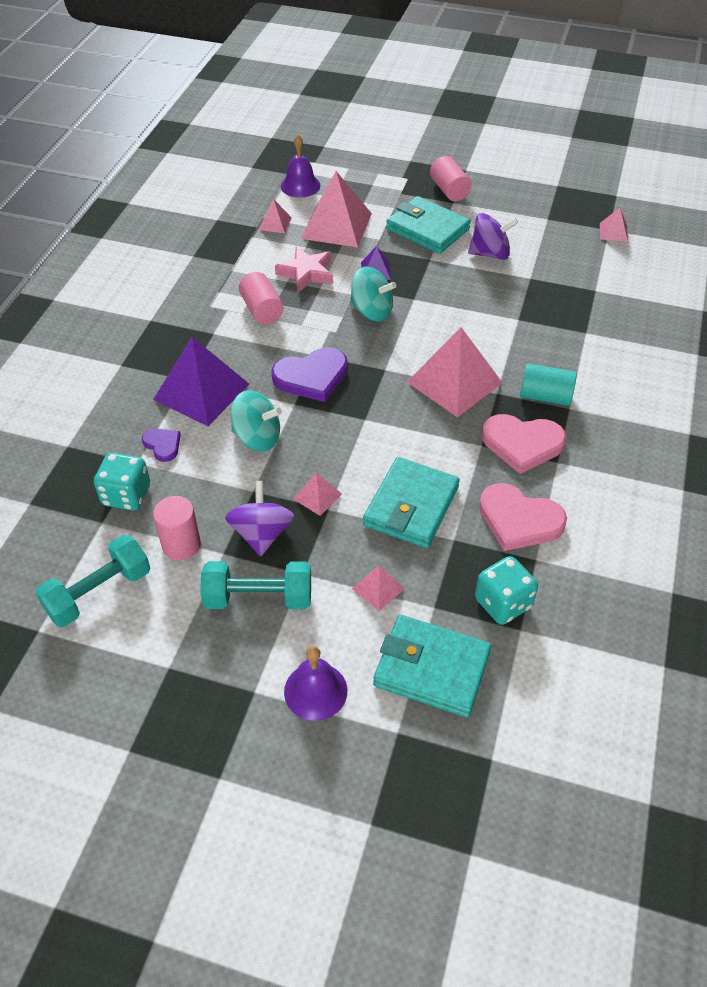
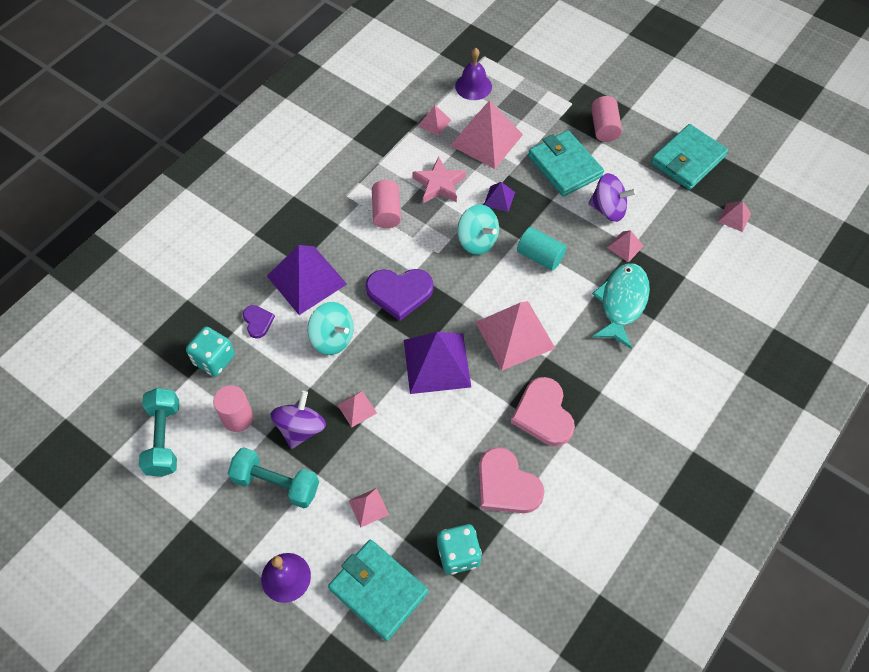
camera: 20 degrees right, 10 degrees up
turquoise dumbbell [35,535,150,627] -> turquoise dumbbell turned 75 degrees counterclockwise [139,388,179,477]
turquoise wallet [363,457,460,548] -> turquoise wallet moved to [651,124,728,190]
pink heart [482,414,567,474] -> pink heart turned 45 degrees clockwise [511,377,575,446]
turquoise cylinder [520,364,577,406] -> turquoise cylinder moved to [517,227,567,271]
none -> purple pyramid [404,332,471,394]
none -> turquoise fish [592,263,650,349]
none -> pink pyramid [607,230,644,262]

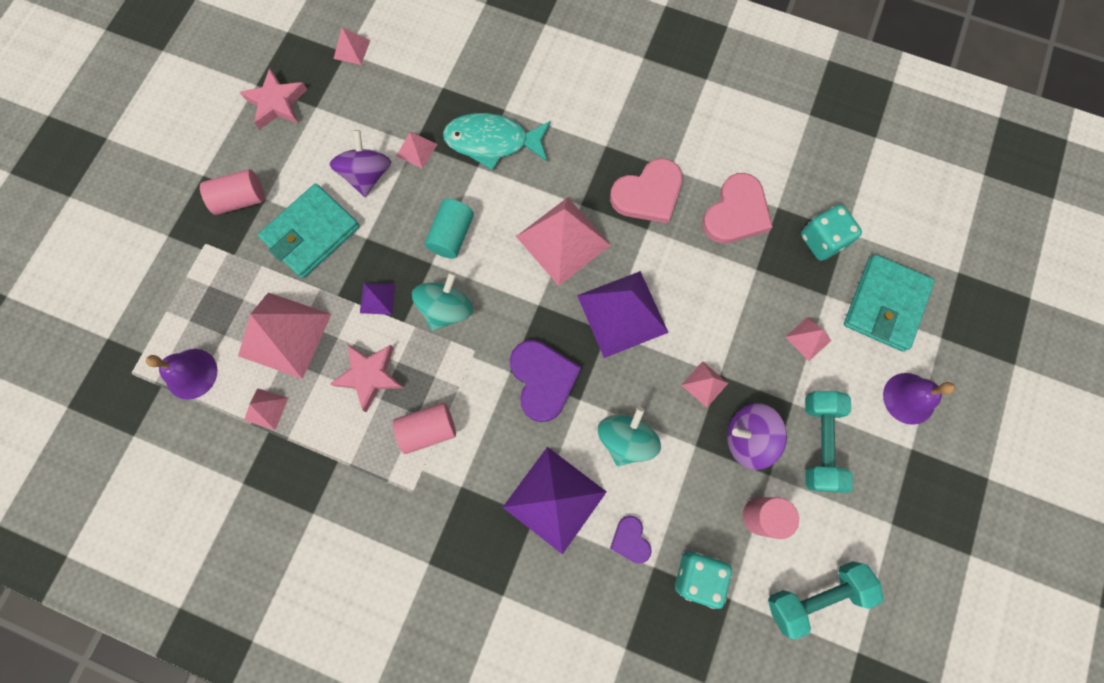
camera: 105 degrees left, 15 degrees up
purple heart [243,305,275,339] -> purple heart turned 75 degrees counterclockwise [610,516,652,564]
turquoise wallet [651,124,728,190] -> pink star [240,68,307,130]

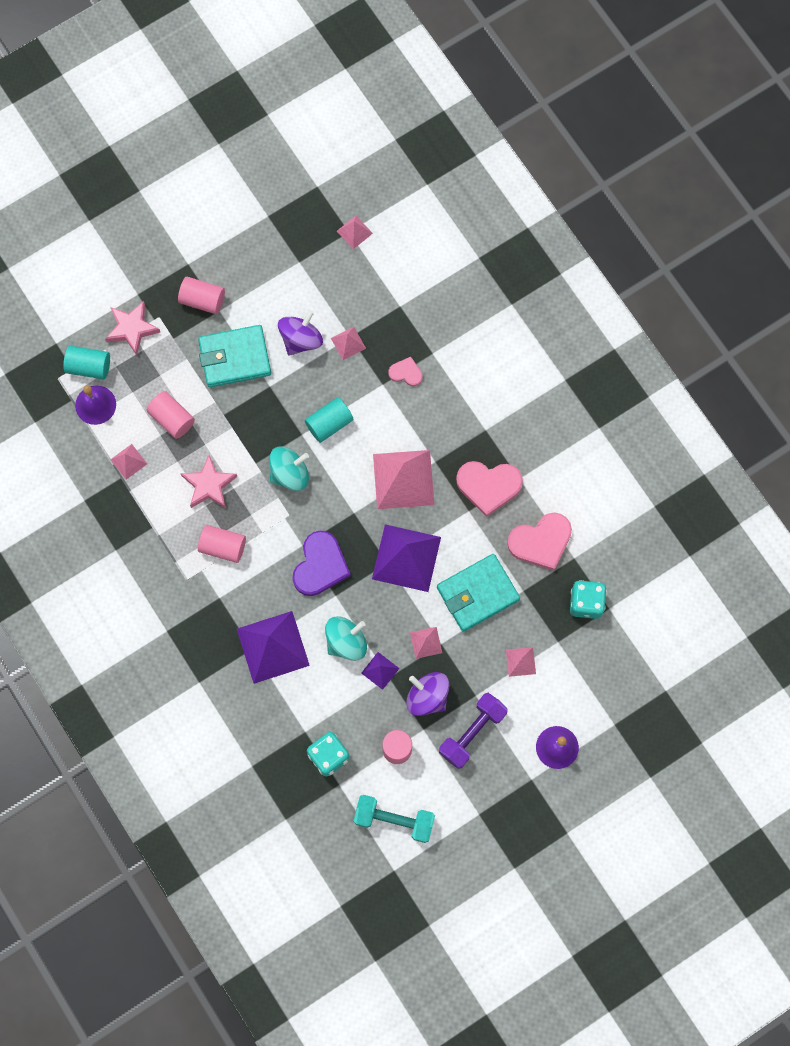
camera: 35 degrees right, 0 degrees up
pink pyramid [238,293,331,379] -> pink cylinder [147,391,195,439]
pink star [240,68,307,130] -> pink star moved to [105,301,160,355]
purple pyramid [360,282,396,315] -> purple pyramid moved to [361,652,399,690]
turquoise fish [443,113,551,170] -> pink heart [388,357,423,386]
purple heart [610,516,652,564] -> none
turquoise dumbbell [805,391,853,493] -> purple dumbbell [439,693,508,769]
turquoise wallet [844,254,935,352] -> turquoise wallet moved to [437,554,520,632]
none -> turquoise cylinder [63,346,110,380]

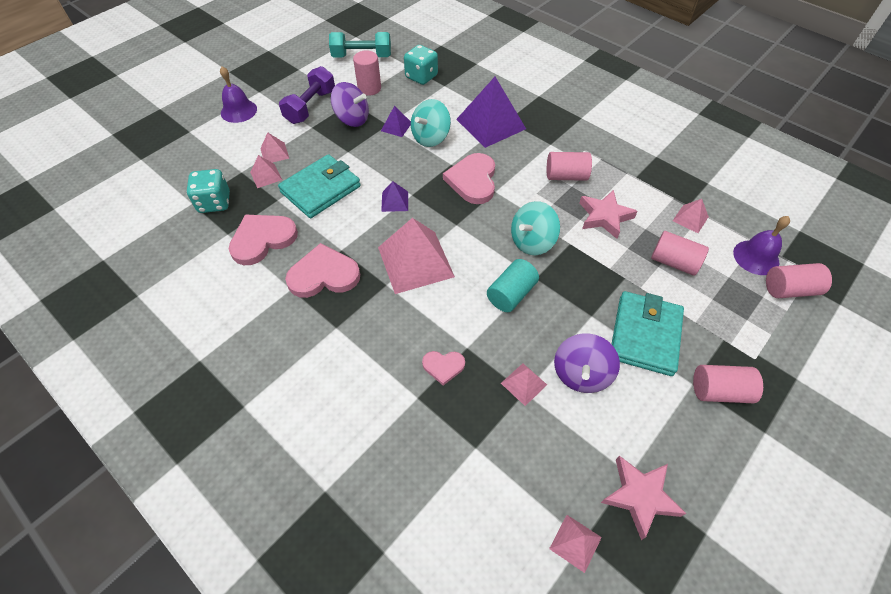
camera: 165 degrees right, 20 degrees down
turquoise cylinder [63,346,110,380] -> pink cylinder [766,263,832,298]
pink star [105,301,160,355] -> pink star moved to [601,456,686,540]
turquoise wallet [198,325,271,387] -> turquoise wallet turned 45 degrees counterclockwise [612,291,684,376]
purple heart [292,531,351,596] -> pink heart [443,153,495,204]
purple pyramid [372,524,441,592] -> purple pyramid [381,181,408,212], size x0.47
pink pyramid [410,627,442,659] -> pink pyramid moved to [250,155,282,188]

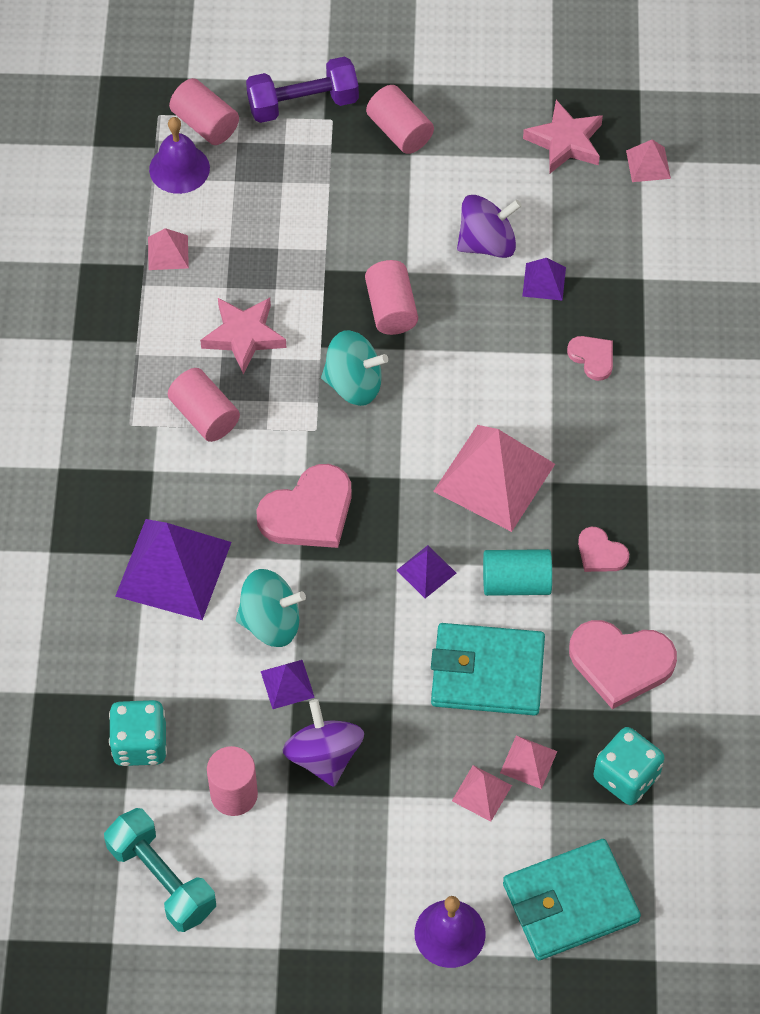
camera: 130 degrees left, 5 degrees up
purple dumbbell [279,66,335,124] -> purple dumbbell moved to [246,56,359,123]
pink heart [285,243,360,298] -> pink heart [578,527,629,572], size x0.53
turquoise cylinder [487,259,539,312] -> turquoise cylinder moved to [483,549,552,596]
pink pyramid [501,363,547,406] -> purple pyramid [522,258,566,301]
turquoise wallet [612,291,684,376] -> turquoise wallet moved to [503,839,641,960]
pink cylinder [651,231,709,276] -> pink cylinder moved to [365,260,418,335]

